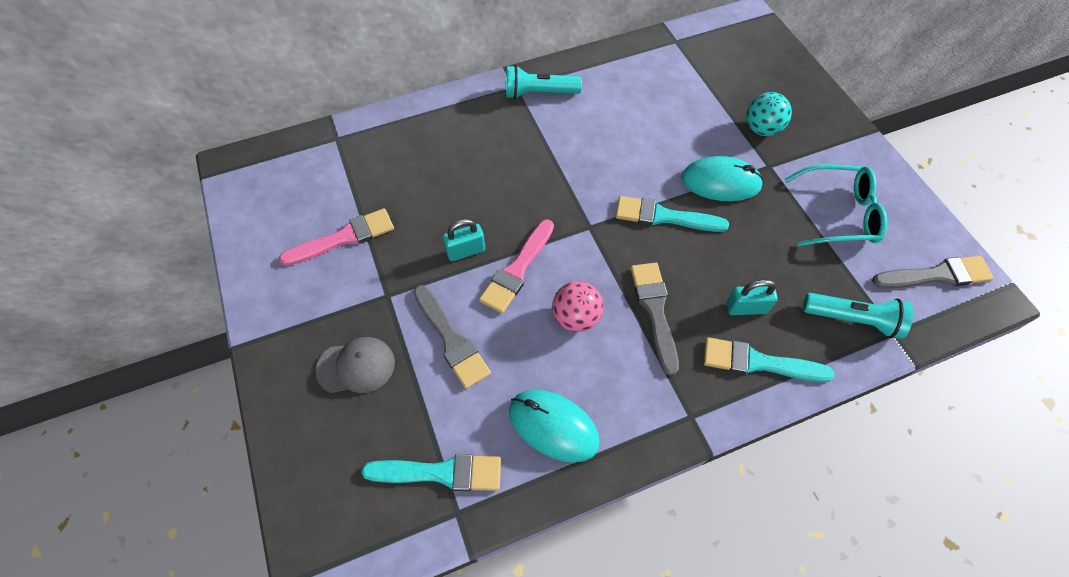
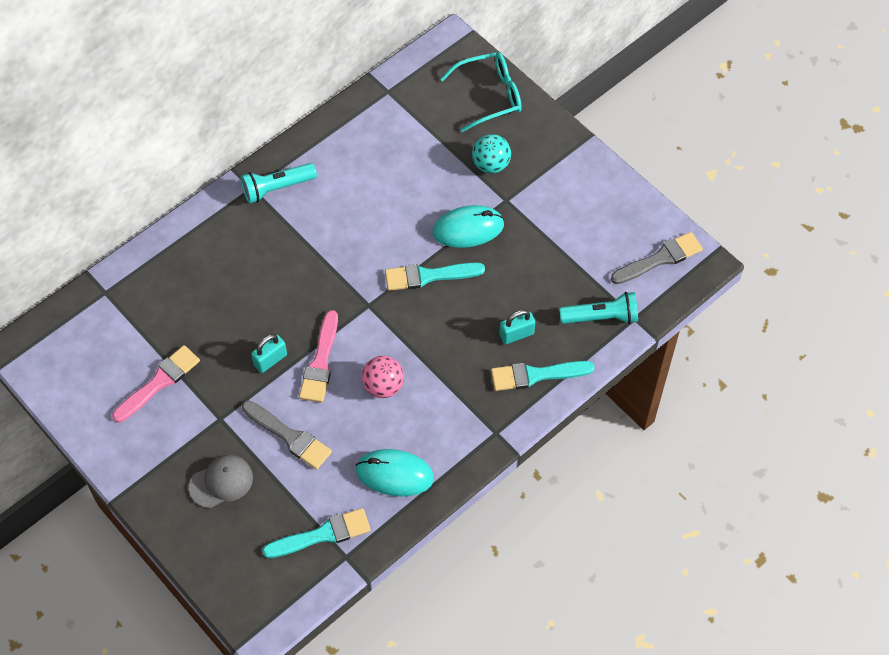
camera: 20 degrees left, 0 degrees up
grey brush [631,263,679,376] -> none
turquoise glasses [785,164,887,246] -> turquoise glasses moved to [440,52,522,132]

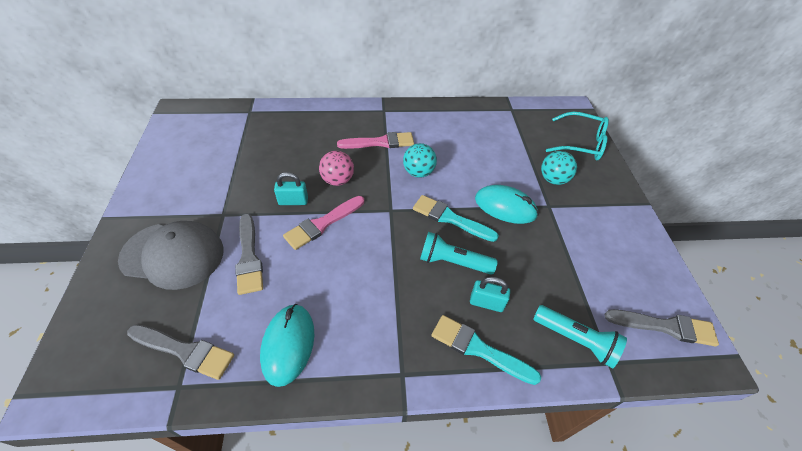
camera: 35 degrees right, 10 degrees down
pink brush [112,345,200,423] -> pink brush moved to [337,132,414,149]
grey cap [189,455,253,508] -> grey cap [118,221,224,290], size x1.67
turquoise flashlight [241,163,317,204] -> turquoise flashlight moved to [420,232,498,274]
turquoise brush [262,508,371,558] -> grey brush [127,324,234,380]
turquoise mouse [356,449,434,497] -> turquoise mouse turned 45 degrees clockwise [260,304,314,387]
pink ball [362,356,404,398] -> pink ball moved to [319,151,354,186]
none -> turquoise ball [403,143,437,178]

